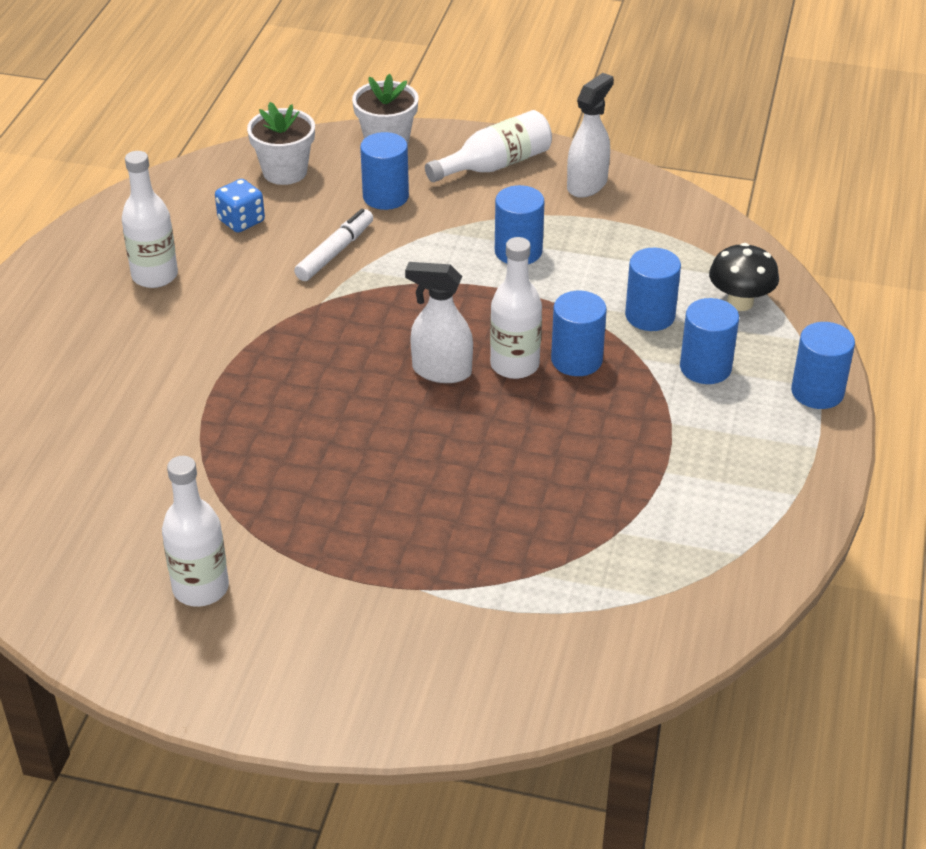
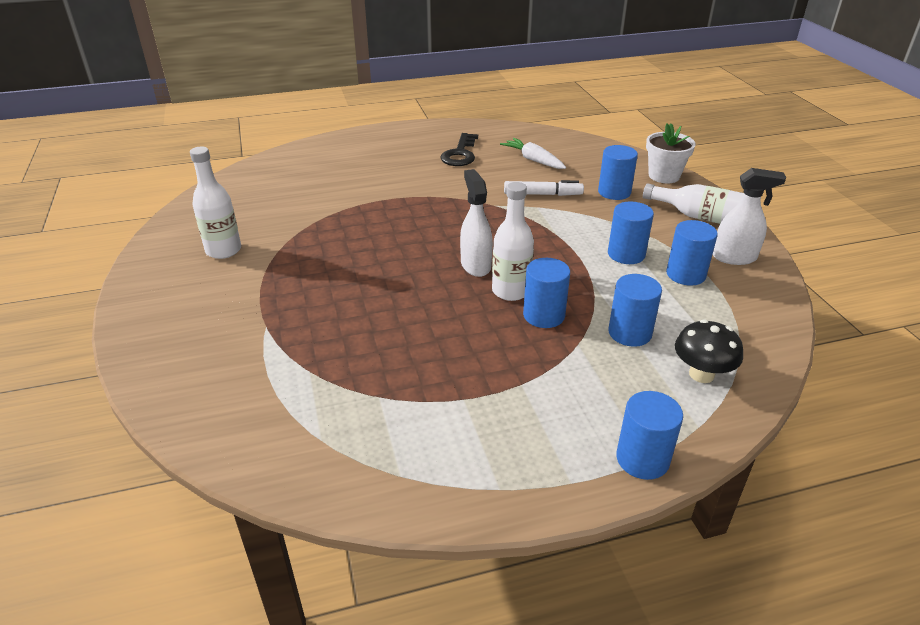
camera: 60 degrees right, 5 degrees down
white bottle [122,151,178,288] -> black key [440,133,478,166]
blue dice [215,179,265,233] -> white carrot [500,138,566,169]
white flower pot [247,102,315,185] -> none
blue cylinder [680,298,739,384] -> blue cylinder moved to [666,220,718,286]

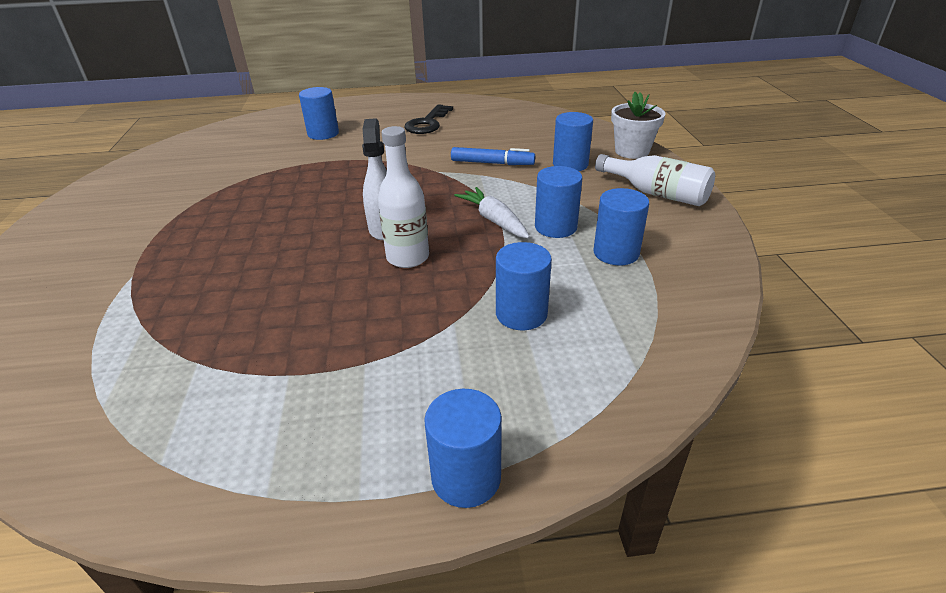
camera: 10 degrees right, 0 degrees up
white bottle [190,147,241,259] -> none
white carrot [500,138,566,169] -> white carrot moved to [454,187,530,238]
white marker [504,180,584,196] -> blue marker [451,147,535,165]
blue cylinder [523,258,570,328] -> blue cylinder moved to [299,87,339,140]
black mushroom [675,319,743,383] -> none
white spray bottle [713,168,786,265] -> none

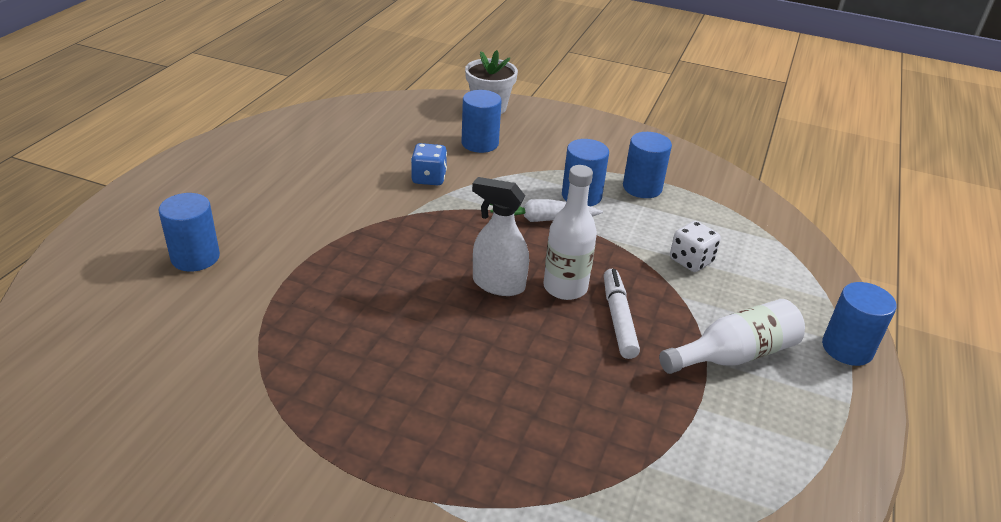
camera: 65 degrees left, 0 degrees up
black key [404,104,453,134] -> none
blue marker [451,147,535,165] -> blue dice [411,143,447,185]
blue cylinder [496,242,552,330] -> white dice [670,221,721,272]
white bottle [595,154,715,206] -> white bottle moved to [659,299,805,374]
none -> white marker [604,269,640,359]

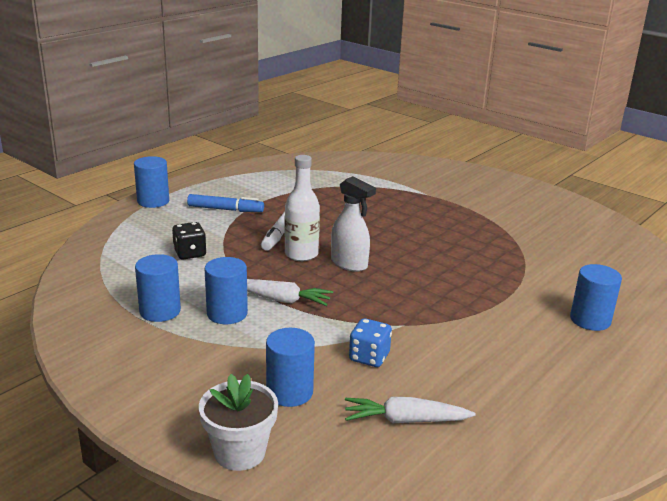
camera: 160 degrees left, 10 degrees down
white bottle [659,299,805,374] -> blue marker [187,194,264,212]
white dice [670,221,721,272] -> black dice [172,222,207,260]
none -> white carrot [345,397,476,423]

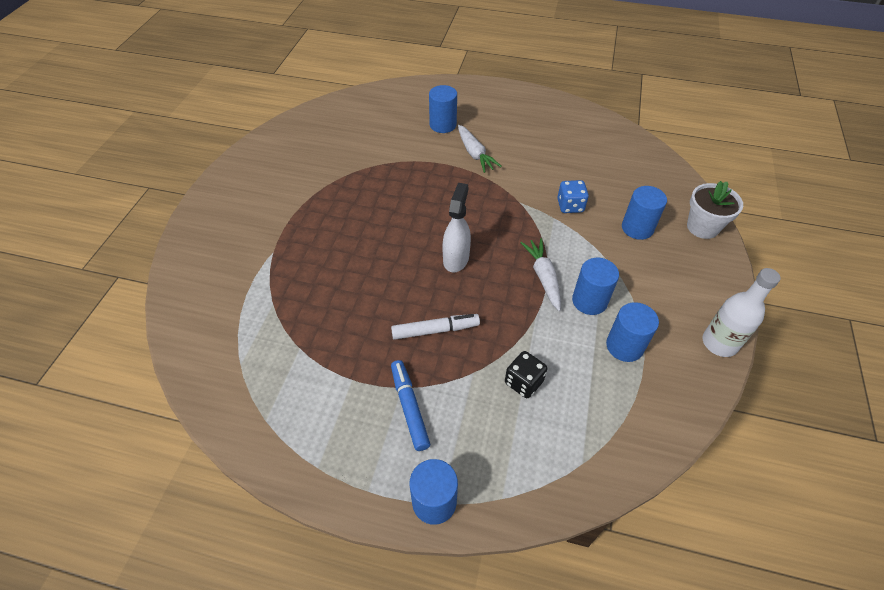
camera: 115 degrees left, 25 degrees up
white bottle [284,155,320,261] -> white bottle moved to [702,268,781,357]
white carrot [345,397,476,423] -> white carrot moved to [458,125,502,173]

